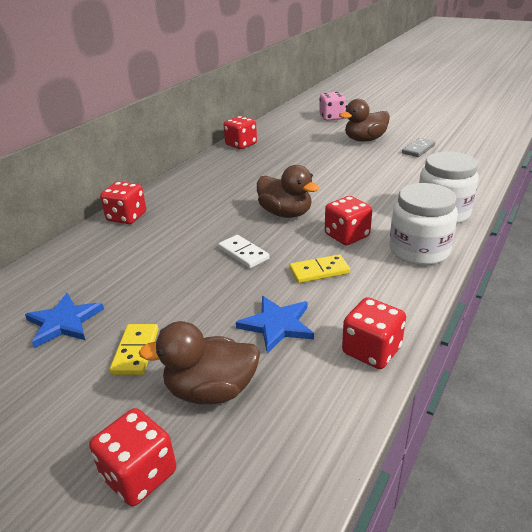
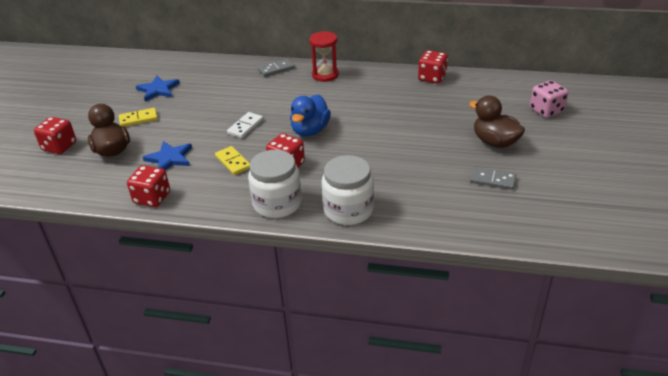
camera: 70 degrees right, 5 degrees up
red dice [100,181,146,224] -> grey domino [258,59,295,77]
brown duck [257,165,319,218] -> blue duck [290,95,331,137]
none -> red hourglass [309,31,339,82]

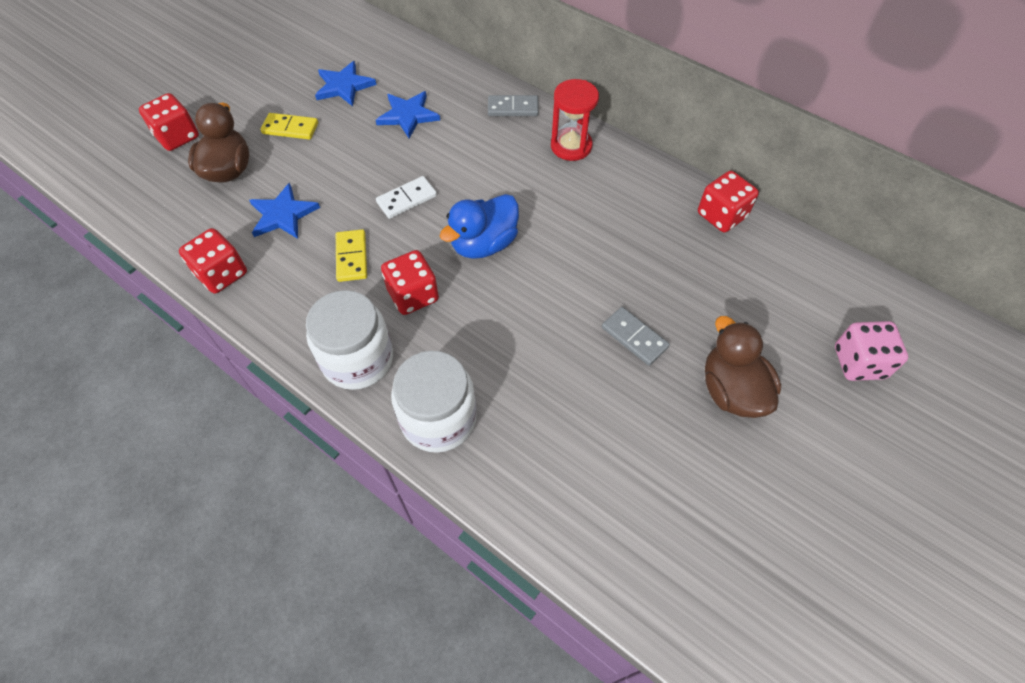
camera: 25 degrees right, 20 degrees up
grey domino [470,167,516,190] -> grey domino moved to [602,307,670,366]
none -> blue star [376,91,440,139]

